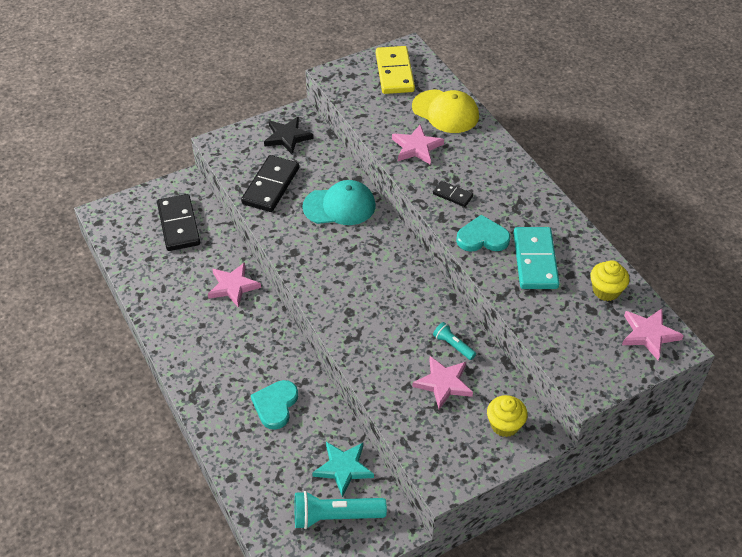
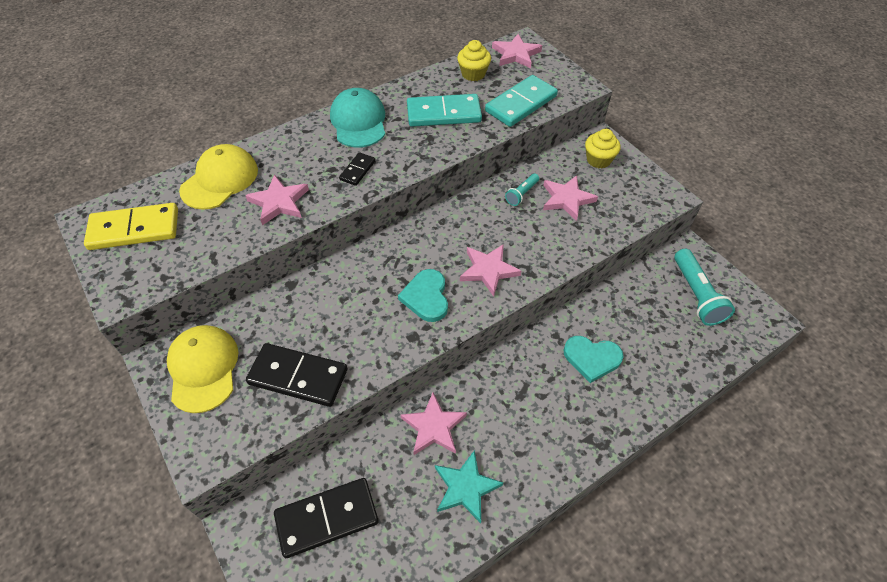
camera: 95 degrees left, 5 degrees up
black star [264,116,313,154] -> yellow cap [167,325,238,413]
turquoise cap [302,180,376,225] -> turquoise cap moved to [330,88,385,148]
turquoise star [312,442,374,497] -> turquoise star moved to [435,450,503,523]
turquoise heart [456,215,510,252] -> turquoise heart moved to [398,269,448,322]
none -> pink star [460,244,521,297]
none -> turquoise domino [485,75,558,127]

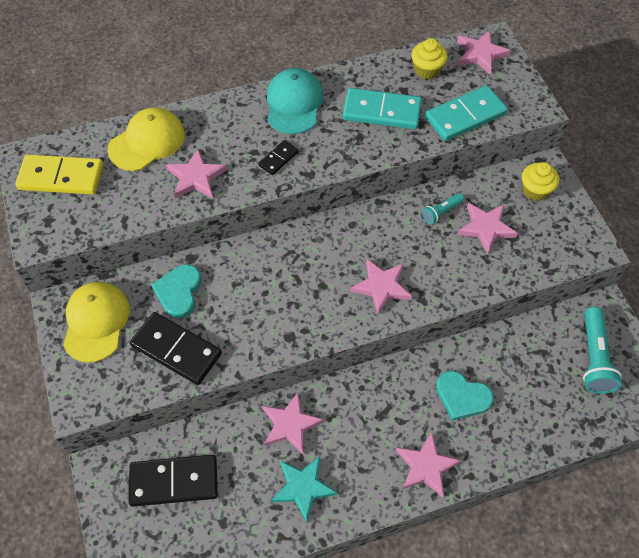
camera: 15 degrees right, 5 degrees up
turquoise heart [398,269,448,322] -> turquoise heart moved to [151,264,201,318]
none -> pink star [396,432,461,498]

